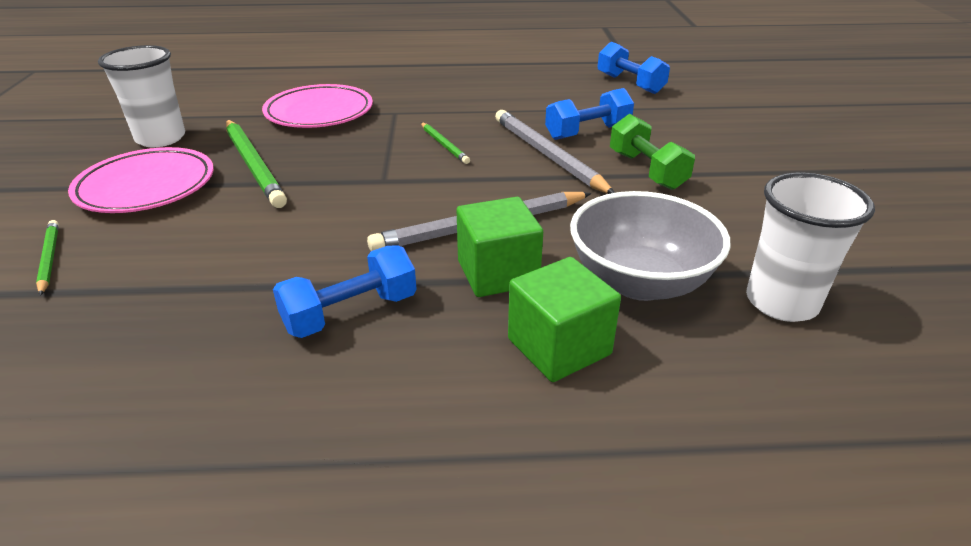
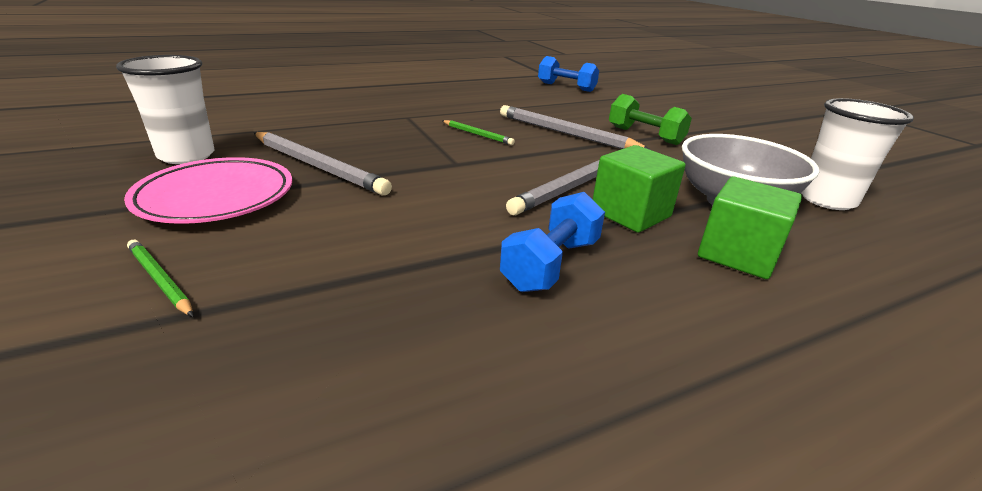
camera: 25 degrees left, 5 degrees down
green pencil [226,120,287,208] -> grey pencil [254,132,392,195]
pink plate [262,84,373,128] -> none
blue dumbbell [545,88,634,140] -> none

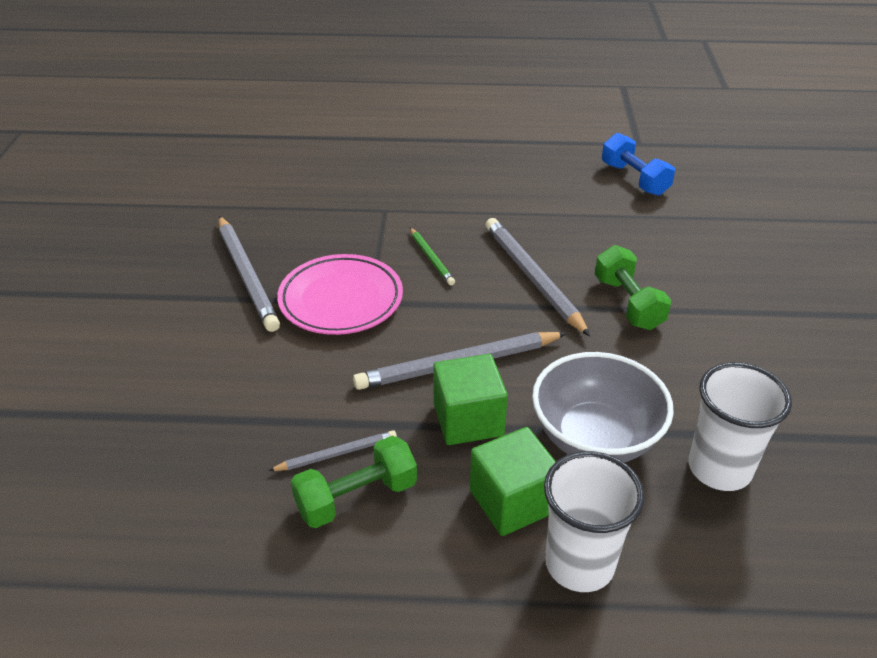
camera: 30 degrees right, 10 degrees up
white cup [116,55,215,164] -> white cup moved to [544,451,645,592]
pink plate [124,157,292,224] -> pink plate moved to [277,254,403,335]
green pencil [127,240,193,317] -> none
blue dumbbell [500,192,605,292] -> grey pencil [268,430,397,471]
none -> green dumbbell [291,436,417,528]

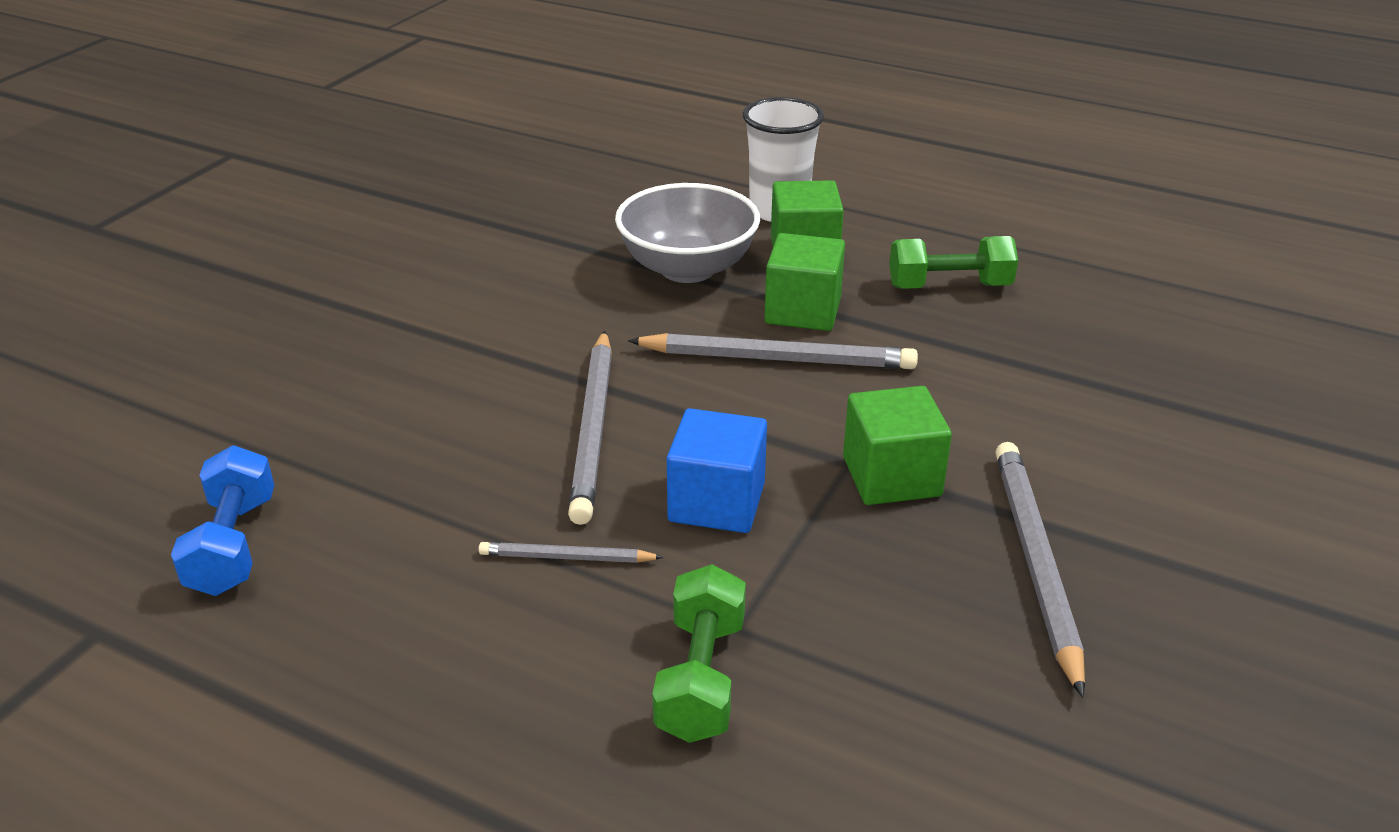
camera: 155 degrees left, 5 degrees down
grey pencil [268,430,397,471] -> grey pencil moved to [479,542,664,563]
pink plate [277,254,403,335] -> green cube [843,386,952,505]
green pencil [410,228,455,285] -> blue cube [667,408,767,533]
green dumbbell [595,245,672,330] -> green dumbbell moved to [652,564,746,743]
white cup [689,362,792,491] -> none

